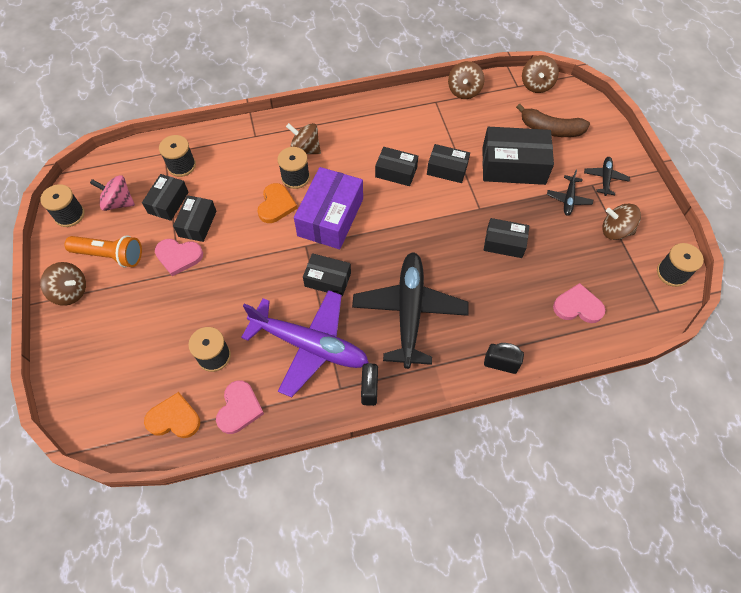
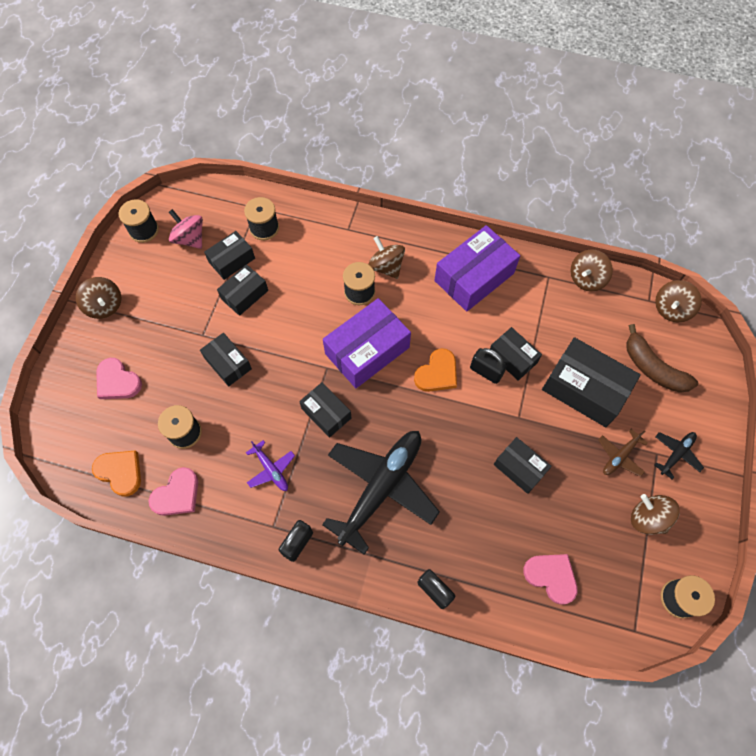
camera: 30 degrees right, 5 degrees up
orange flashlight [64,235,142,267] -> none
pink heart [155,239,203,276] -> pink heart moved to [96,358,142,399]
purple plane [241,290,369,397] -> purple plane [246,440,295,491], size x0.44
orange heart [258,183,297,223] -> orange heart moved to [414,348,457,392]
black box [375,147,418,186] -> black box moved to [200,333,252,386]
black plane [547,170,593,216] -> brown plane [598,429,648,477]
none -> purple box [434,225,520,312]
none -> black padlock [470,348,507,384]

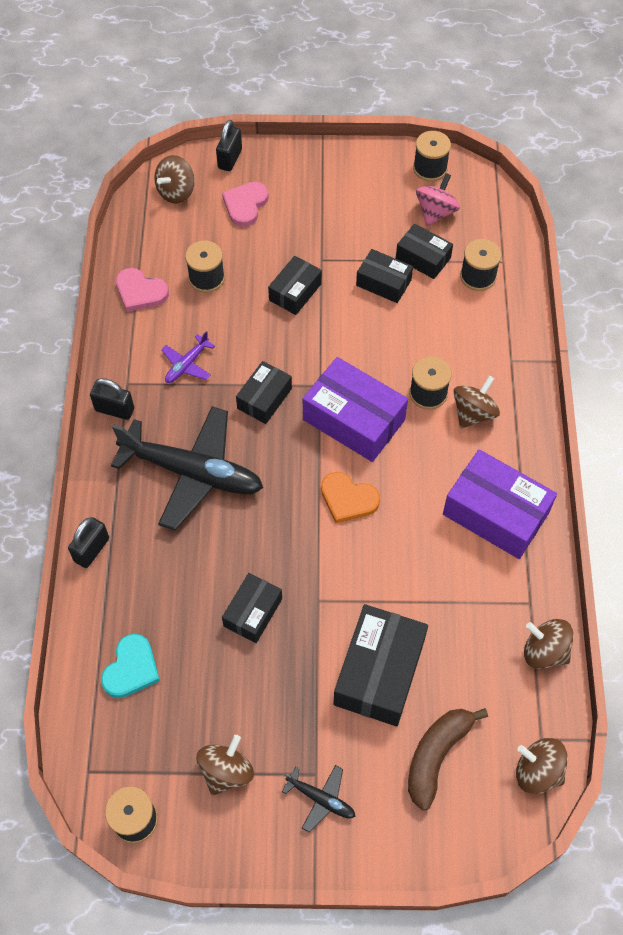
camera: 75 degrees right, 5 degrees down
brown spinning top [76,277,121,319] -> brown spinning top moved to [154,155,195,204]
orange heart [92,450,141,496] -> none
black padlock [470,348,507,384] -> black padlock moved to [216,120,242,171]
black box [490,327,542,381] -> none
pink heart [523,554,578,605] -> turquoise heart [101,634,160,698]
brown plane [598,429,648,477] -> none

